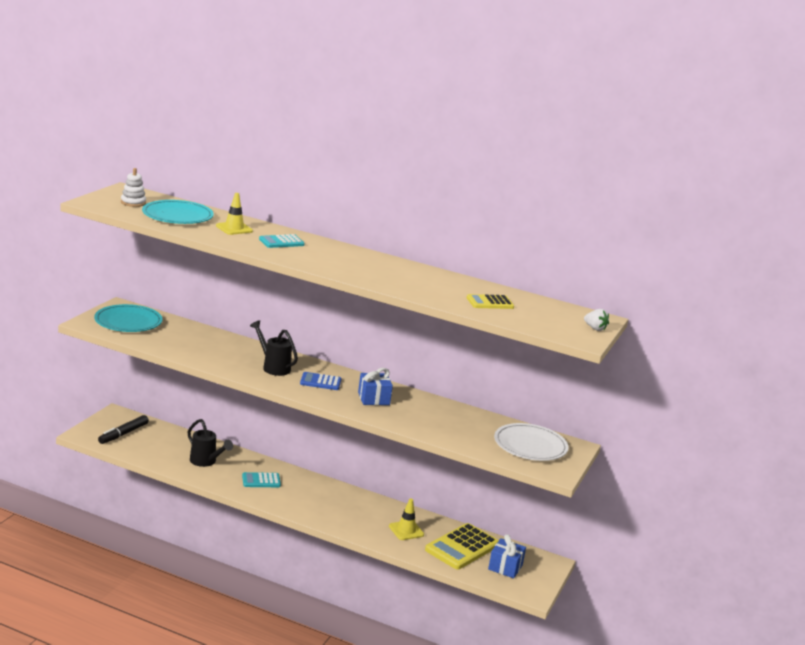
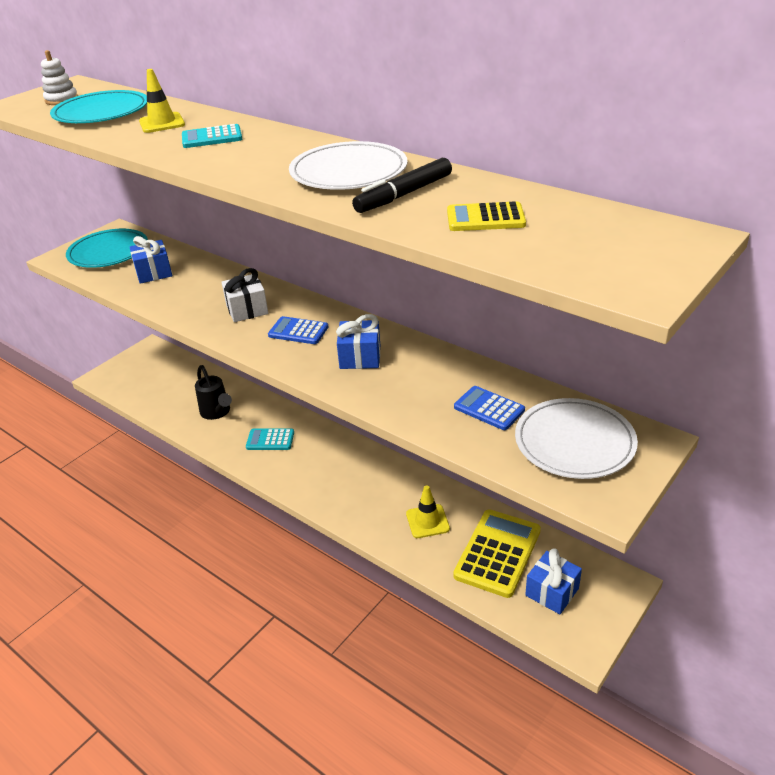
camera: 20 degrees right, 15 degrees up
black marker [98,415,149,444] -> black marker moved to [352,158,452,213]
black watering can [250,320,298,376] -> white gift [221,268,268,322]
yellow calculator [425,523,499,570] -> yellow calculator turned 150 degrees clockwise [453,509,541,598]
white strawberry [584,309,609,331] -> none
none -> blue gift [130,236,172,284]
none -> white plate [289,141,408,190]
none -> blue calculator [454,386,525,430]

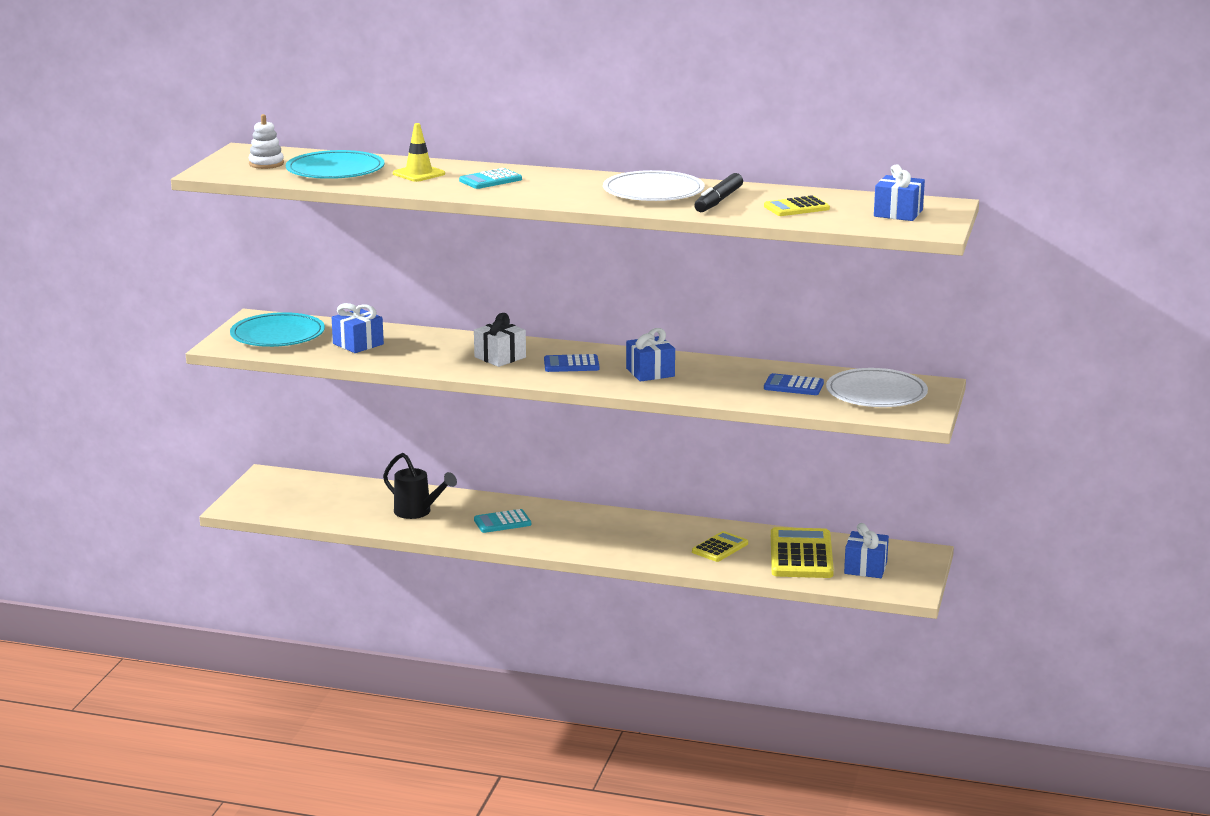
camera: 25 degrees left, 15 degrees down
yellow traffic cone [406,485,450,538] -> yellow calculator [692,531,748,562]
none -> blue gift [874,164,925,221]

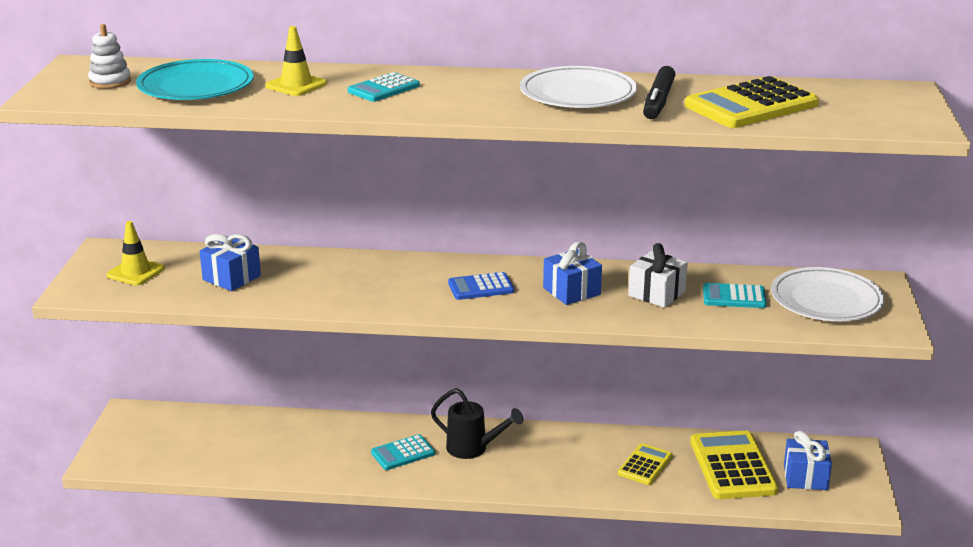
camera: 10 degrees left, 5 degrees up
turquoise plate [230,312,325,347] -> yellow traffic cone [106,221,165,285]
black watering can [383,453,457,519] -> black watering can moved to [431,388,523,459]
white gift [474,313,526,367] -> white gift moved to [628,243,688,308]
yellow calculator [764,195,830,216] -> yellow calculator [685,76,819,128], size x1.77
blue calculator [764,373,824,395] -> turquoise calculator [703,283,767,308]
blue gift [874,164,925,221] -> none

